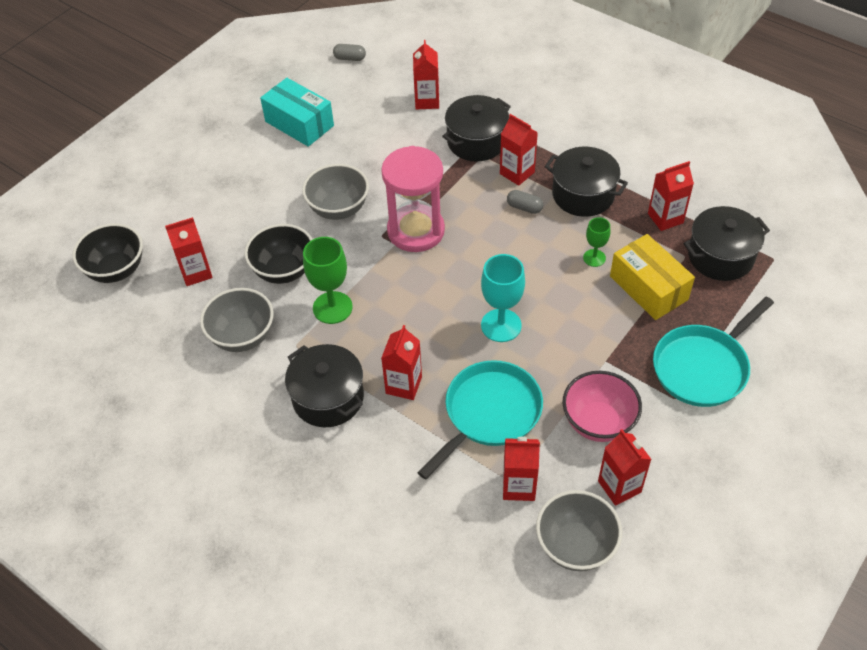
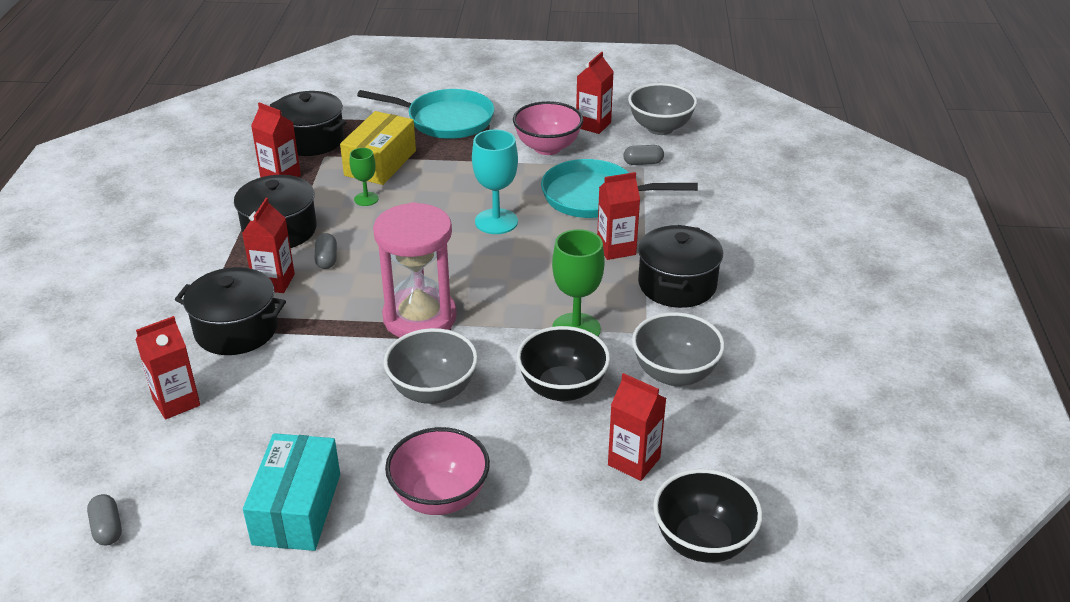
camera: 125 degrees left, 15 degrees down
red carton [503,437,540,501] -> grey capsule [623,145,664,165]
none -> pink bowl [385,427,490,515]

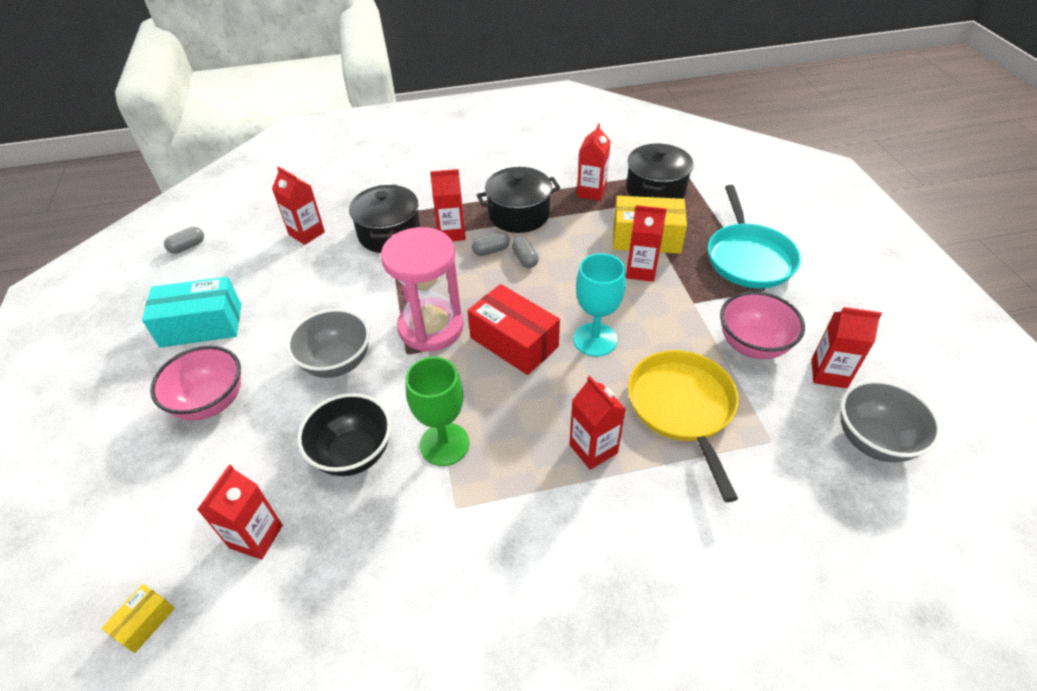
camera: 75 degrees right, 10 degrees up
green goblet [350,148,379,206] -> none
turquoise pan [541,159,698,218] -> yellow pan [628,350,739,502]
grey capsule [623,145,664,165] -> grey capsule moved to [512,236,539,268]
grey bowl [632,312,725,386] -> none
black pot [638,225,723,308] -> none
black bowl [653,469,763,563] -> yellow box [101,584,175,653]
none -> red box [467,284,560,375]
none -> red carton [626,205,667,282]

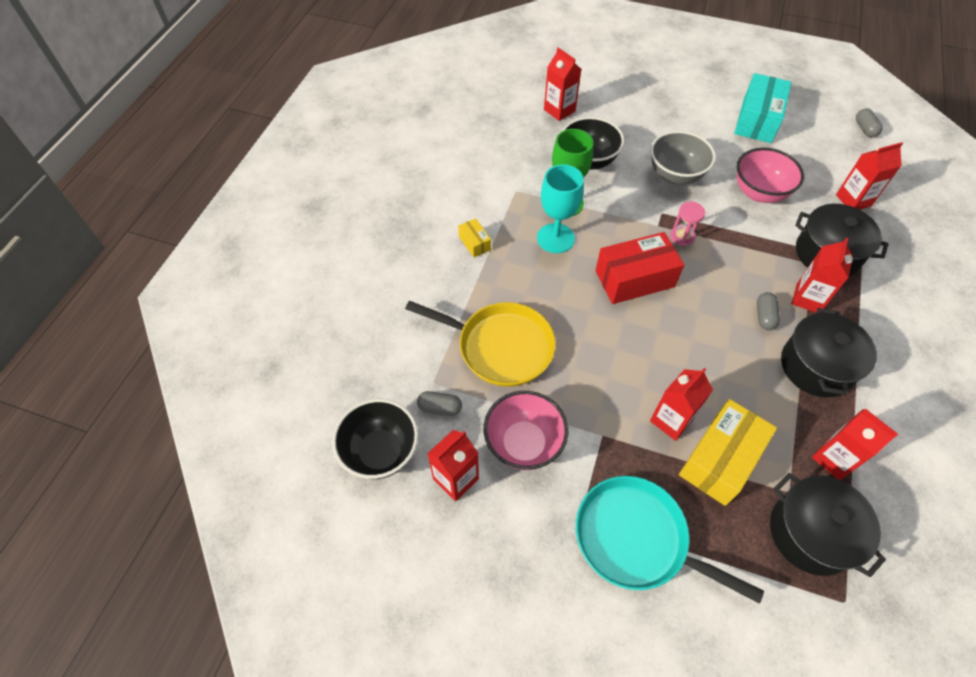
camera: 120 degrees right, 10 degrees up
yellow box [101,584,175,653] -> yellow box moved to [458,218,491,257]
pink bowl [150,346,241,420] -> pink bowl moved to [737,148,804,203]
pink hourglass [381,227,464,352] -> pink hourglass [670,202,705,246], size x0.42
grey capsule [512,236,539,268] -> grey capsule moved to [417,391,462,416]
red carton [569,376,626,470] -> none
turquoise goblet [573,253,626,357] -> turquoise goblet moved to [537,164,584,253]
grey bowl [840,380,941,462] -> black bowl [332,399,418,479]

